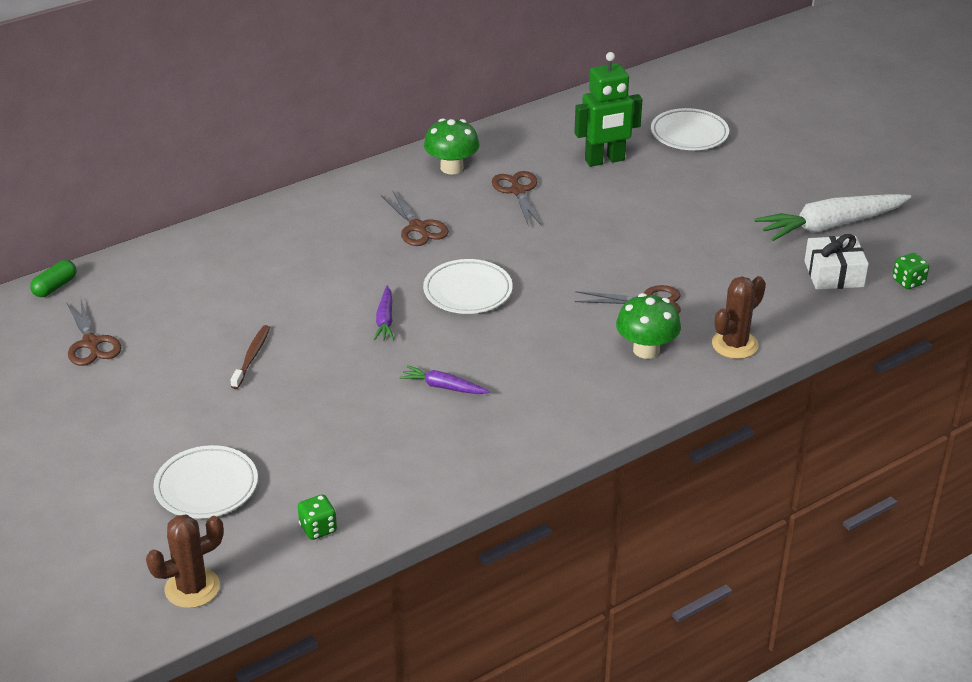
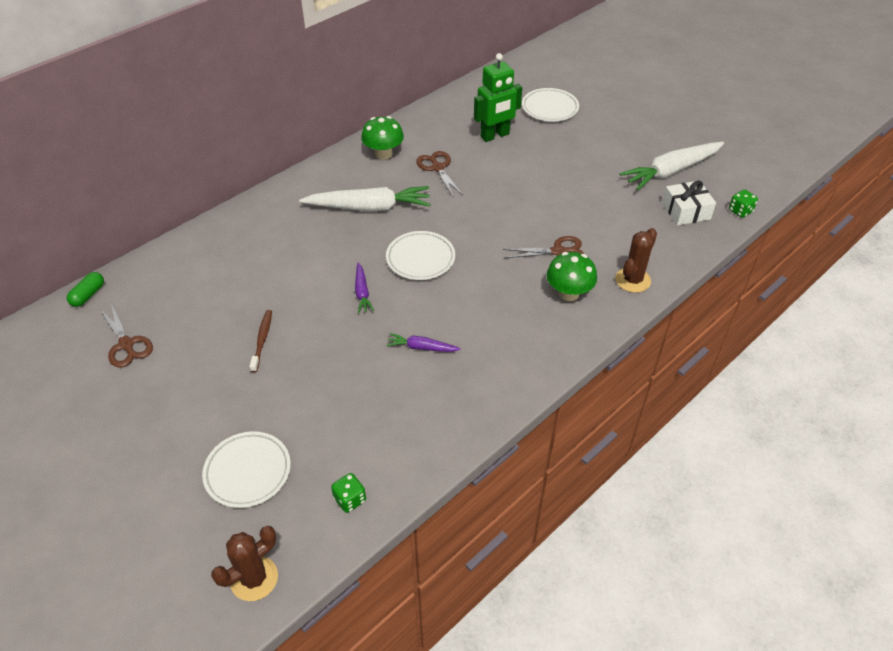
camera: 10 degrees left, 10 degrees up
brown scissors [381,191,449,246] -> white carrot [299,186,431,211]

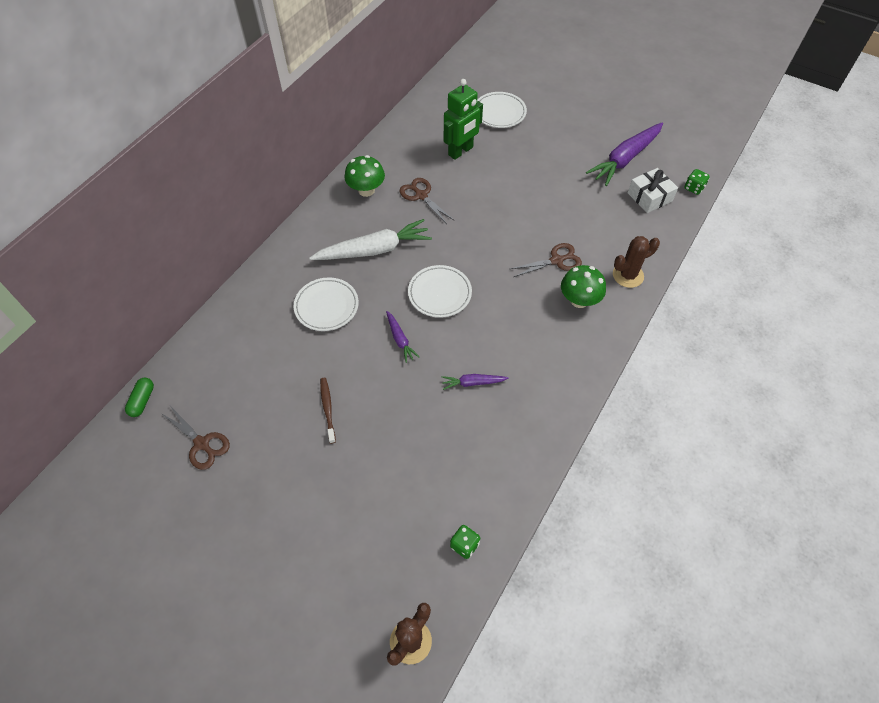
camera: 15 degrees left, 10 degrees up
white plate [202,431,291,508] -> white plate moved to [294,277,359,331]
brown cactus [615,228,657,293] -> brown cactus turned 45 degrees clockwise [613,236,660,288]
white carrot [620,142,724,190] -> purple carrot [586,122,663,186]

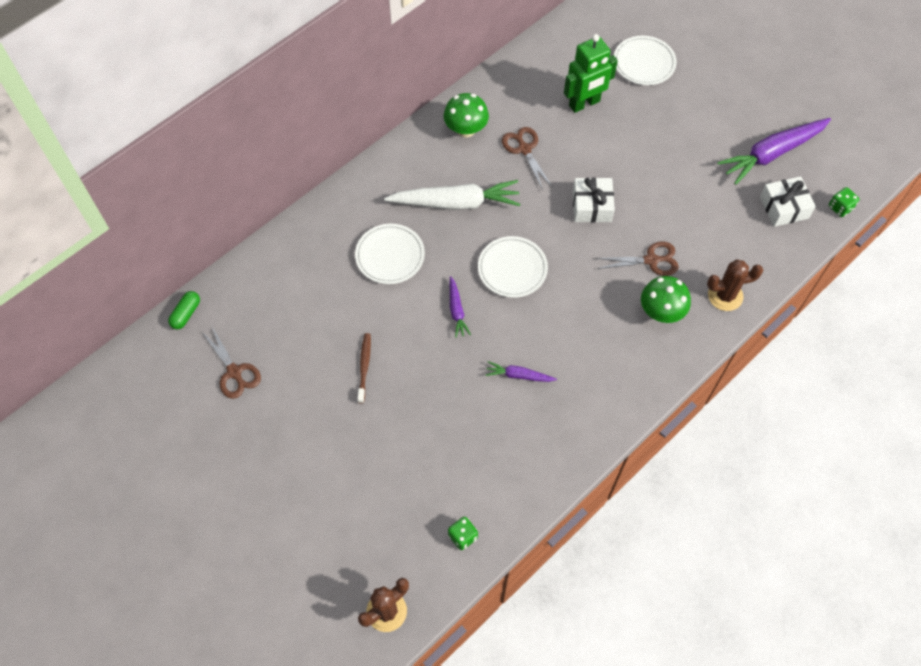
camera: 15 degrees right, 5 degrees up
none -> white gift [573,177,615,223]

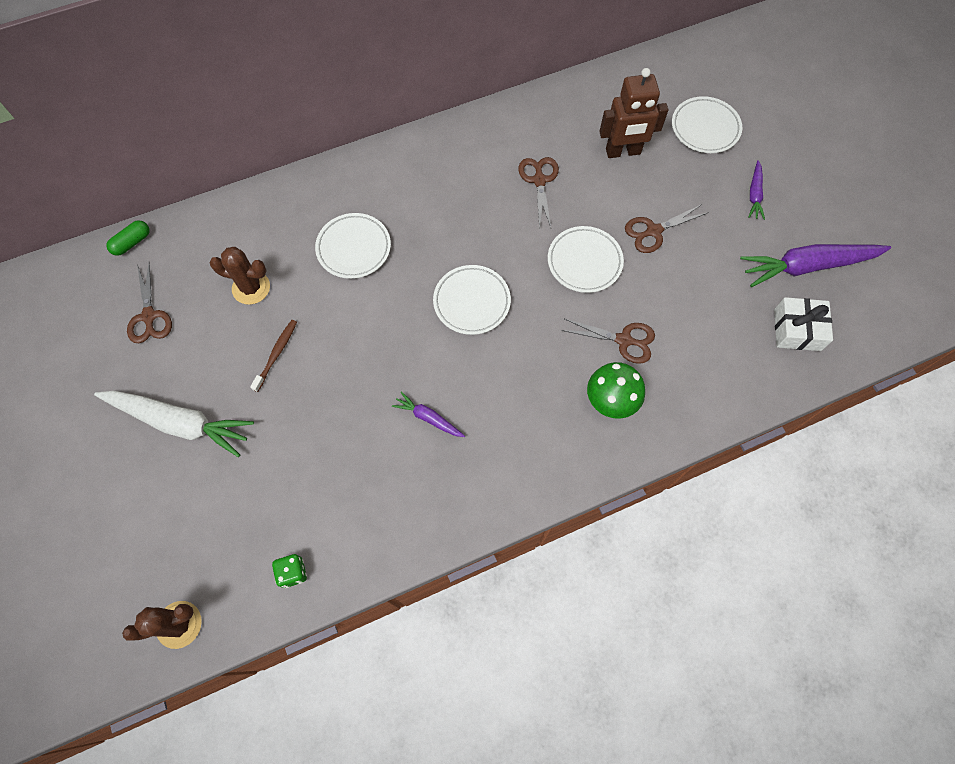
camera: 20 degrees right, 5 degrees up
white carrot [384,180,520,210] -> white carrot moved to [94,391,254,457]
green mushroom [444,93,489,137] -> none
purple carrot [450,276,471,338] -> purple carrot moved to [748,160,765,220]
green robot [564,34,618,113] -> brown robot [599,68,668,158]
white gift [573,177,615,223] -> white plate [548,226,624,293]
brown cactus [707,259,763,311] -> brown cactus moved to [210,247,270,305]
green dice [829,187,859,217] -> none
none -> brown scissors [625,204,709,253]

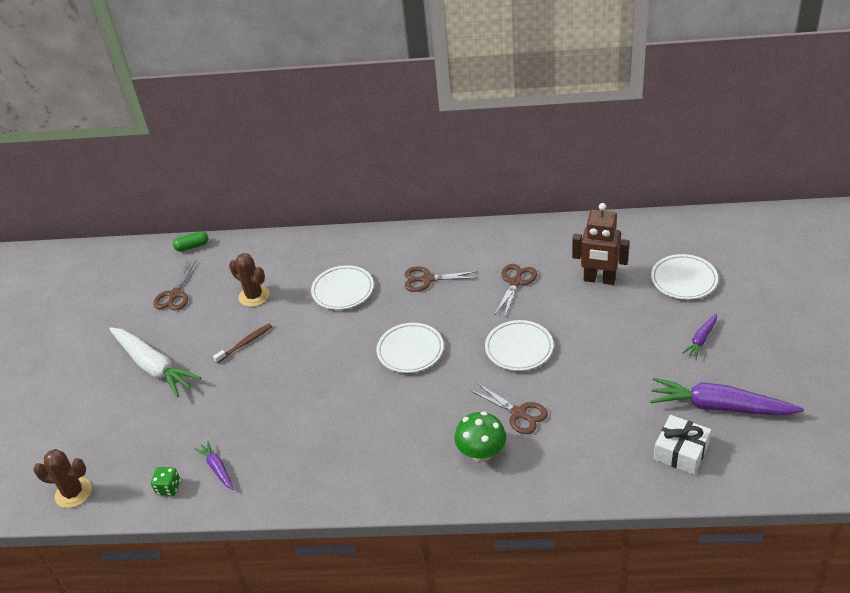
camera: 30 degrees right, 25 degrees down
purple carrot [392,392,465,437] -> purple carrot moved to [194,441,234,490]
brown scissors [625,204,709,253] -> brown scissors moved to [405,266,478,292]

